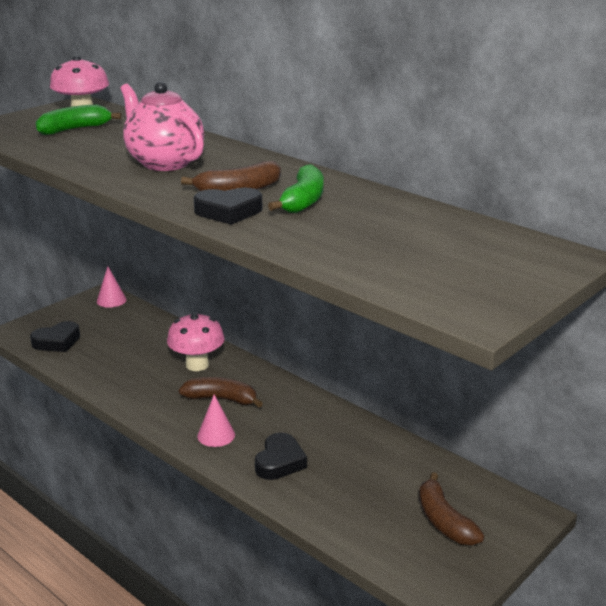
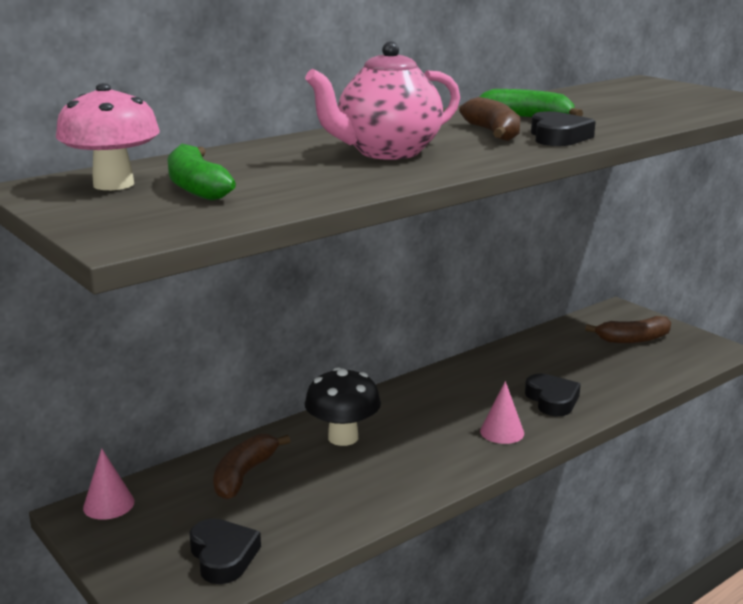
camera: 80 degrees left, 5 degrees down
pink mushroom [167,312,224,371] -> black mushroom [305,367,381,446]
brown banana [179,377,263,408] -> brown banana moved to [213,434,290,500]
black heart [255,433,307,480] -> black heart turned 45 degrees clockwise [525,374,581,416]

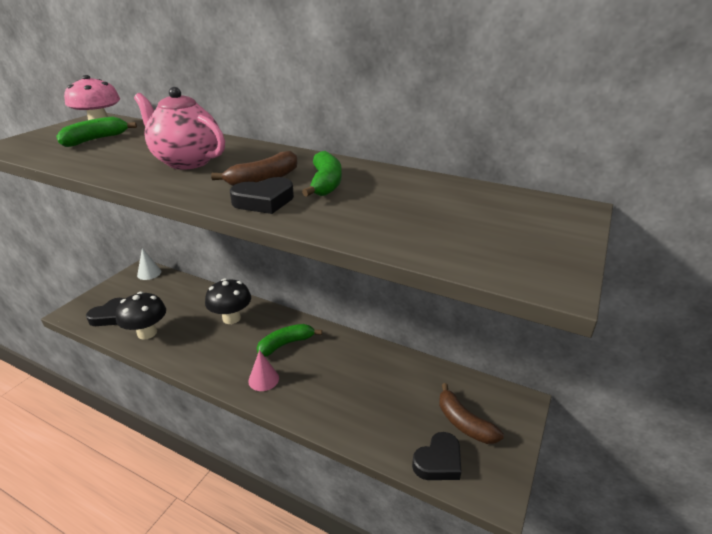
camera: 65 degrees right, 10 degrees up
pink cone [83,448,134,520] -> white cone [137,248,161,280]
brown banana [213,434,290,500] -> none
black heart [525,374,581,416] -> black heart moved to [412,432,461,480]
none -> black mushroom [116,292,166,340]
none -> green banana [257,324,322,357]

